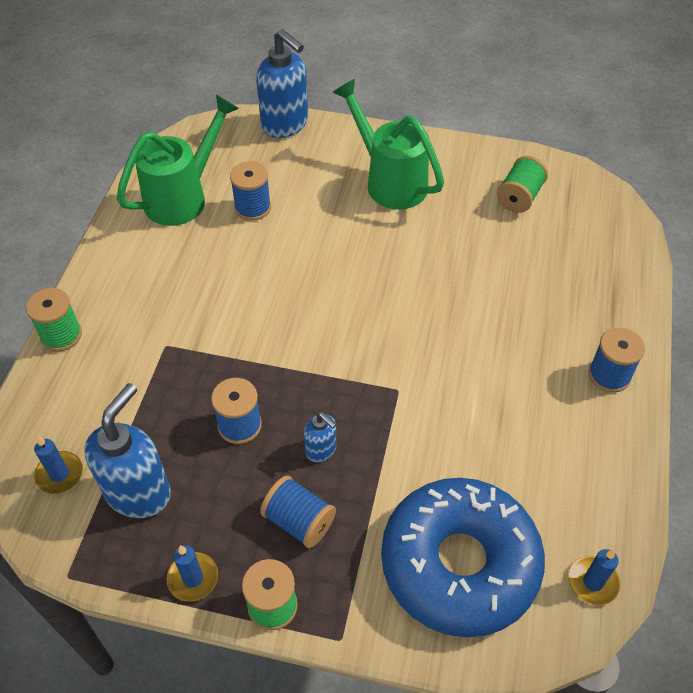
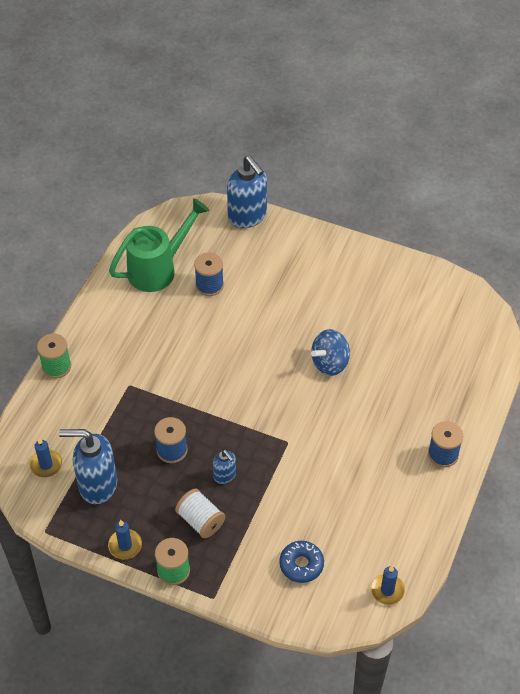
camera: 10 degrees right, 0 degrees up
blue soap dispenser [84,383,171,518] -> blue soap dispenser turned 120 degrees counterclockwise [59,429,117,504]
blue spool [260,476,336,548] -> white spool [175,488,225,538]
green watering can [332,79,444,209] -> none
blue donut [381,478,545,637] -> blue donut [279,541,324,583], size x0.42
green spool [497,156,548,213] -> none
none -> blue spinning top [311,329,350,376]

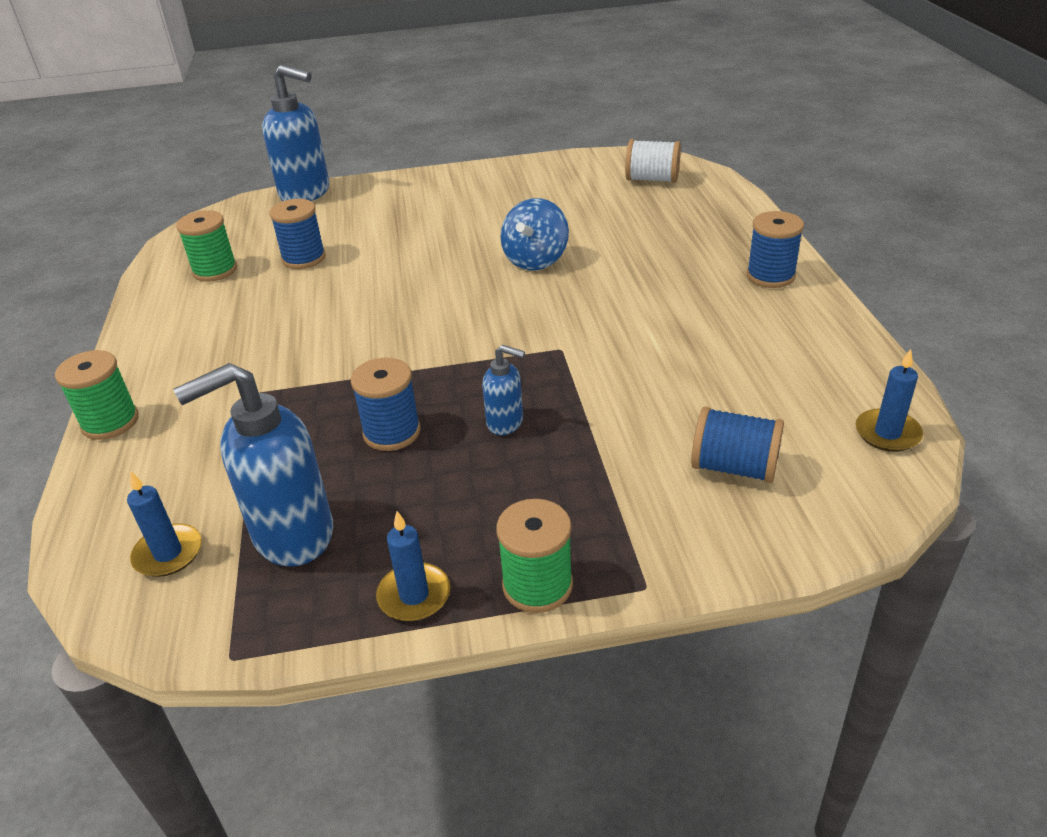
camera: 30 degrees left, 15 degrees down
green watering can [109,198,209,292] -> green spool [176,210,237,282]
white spool [175,488,225,538] -> white spool moved to [625,139,681,183]
blue donut [279,541,324,583] -> blue spool [691,406,784,483]

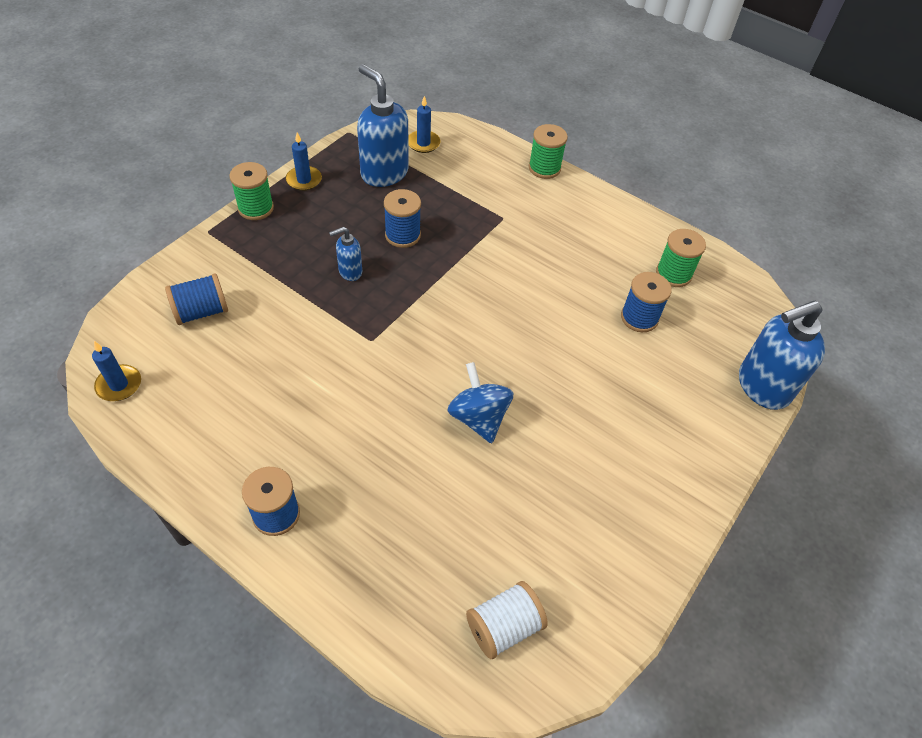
camera: 130 degrees right, 15 degrees up
blue soap dispenser [173,363,333,567] -> blue soap dispenser turned 60 degrees counterclockwise [357,64,409,187]

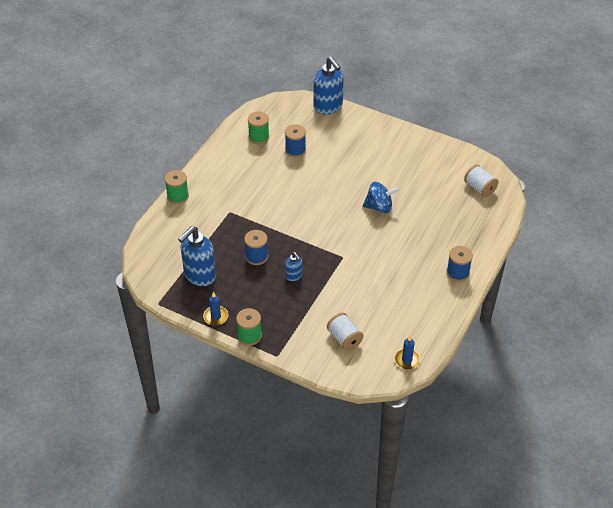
camera: 95 degrees left, 5 degrees down
blue spool [165,273,228,325] -> white spool [327,313,363,351]
blue candle [408,96,441,153] -> none
blue spinning top [447,362,513,443] -> blue spinning top turned 150 degrees counterclockwise [363,182,399,213]

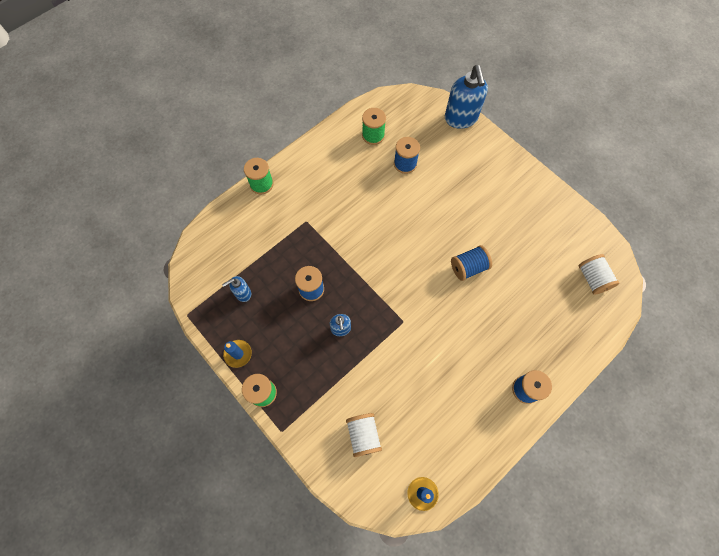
camera: 20 degrees right, 20 degrees up
blue soap dispenser [178,226,216,286] -> blue soap dispenser [222,276,251,302], size x0.50
blue spinning top [363,182,399,213] -> blue spool [451,245,492,281]

